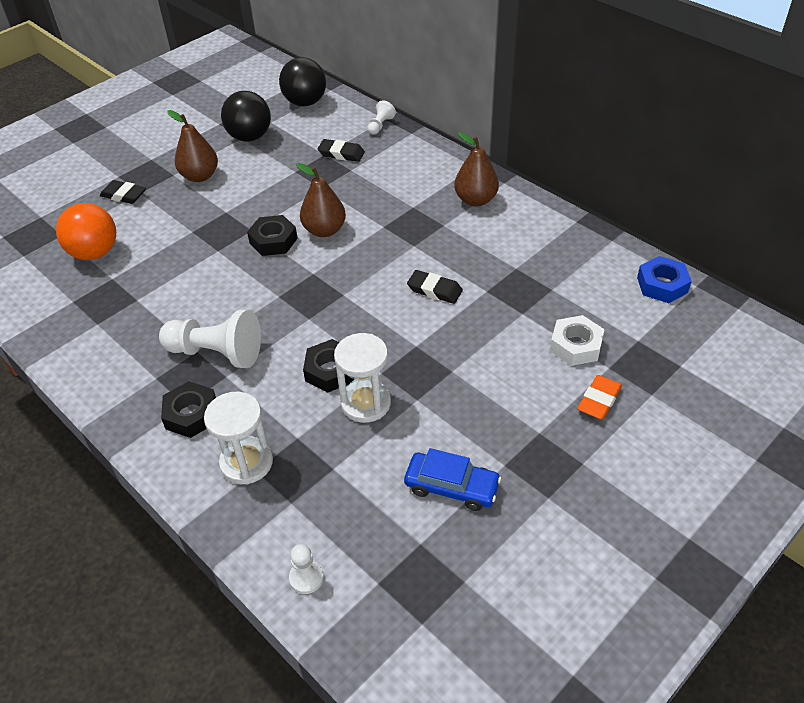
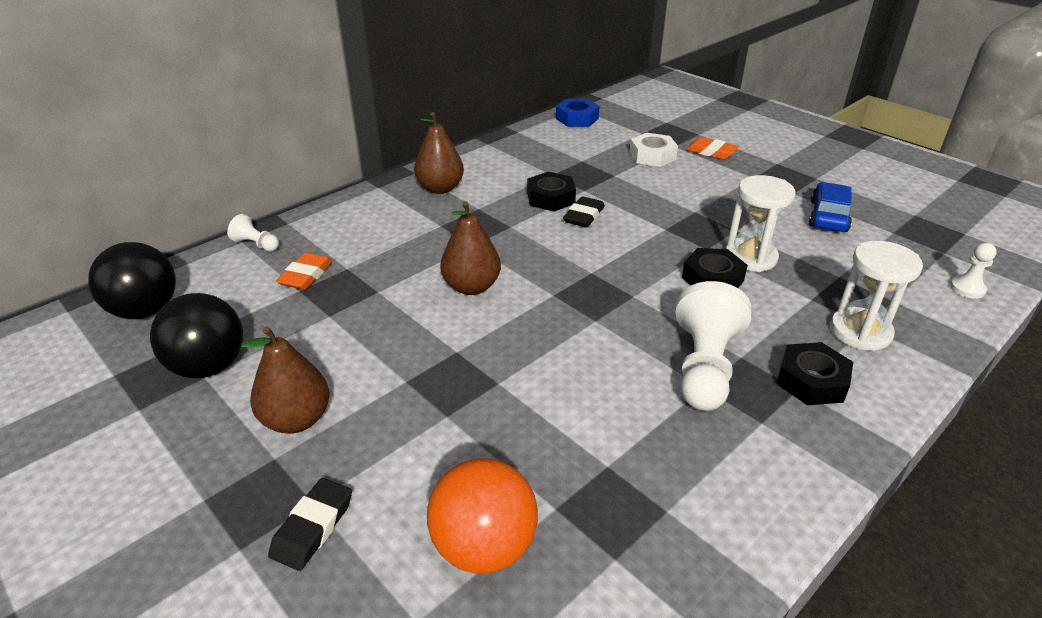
camera: 90 degrees left, 10 degrees down
black nut [247,215,298,256] -> black nut moved to [527,172,576,212]
black eraser [318,139,365,162] -> orange eraser [276,252,333,290]

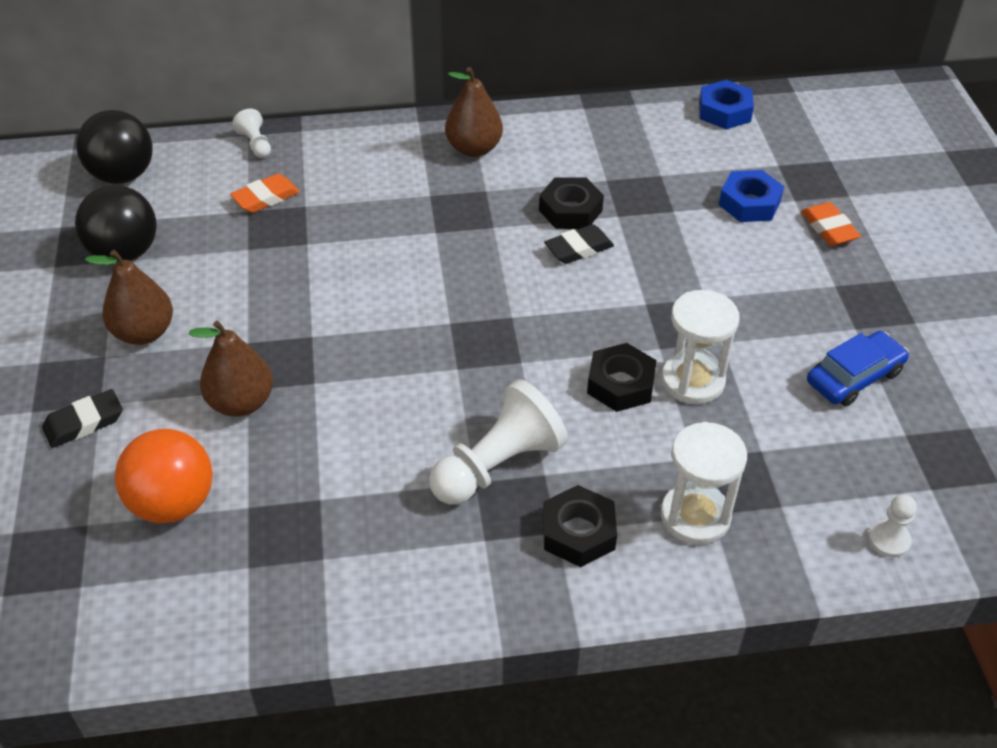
camera: 35 degrees right, 10 degrees up
brown pear [440,201,501,295] -> brown pear moved to [189,321,273,417]
white nut [629,133,678,167] -> blue nut [719,170,784,222]

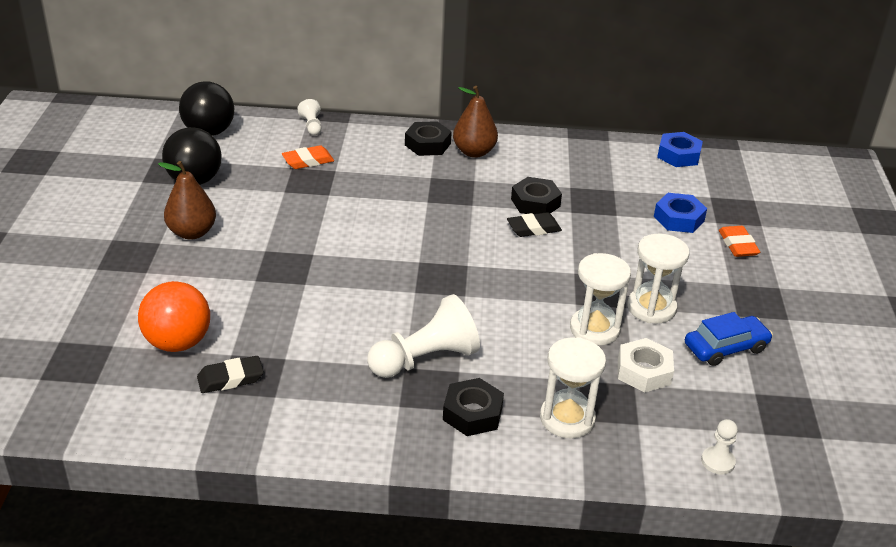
camera: 10 degrees right, 10 degrees down
black eraser [42,389,123,448] -> black eraser moved to [197,356,264,393]
brown pear [189,321,273,417] -> none
black nut [587,343,657,412] -> black nut moved to [405,121,452,156]
none -> white nut [618,338,674,393]
none -> white hourglass [627,234,689,323]

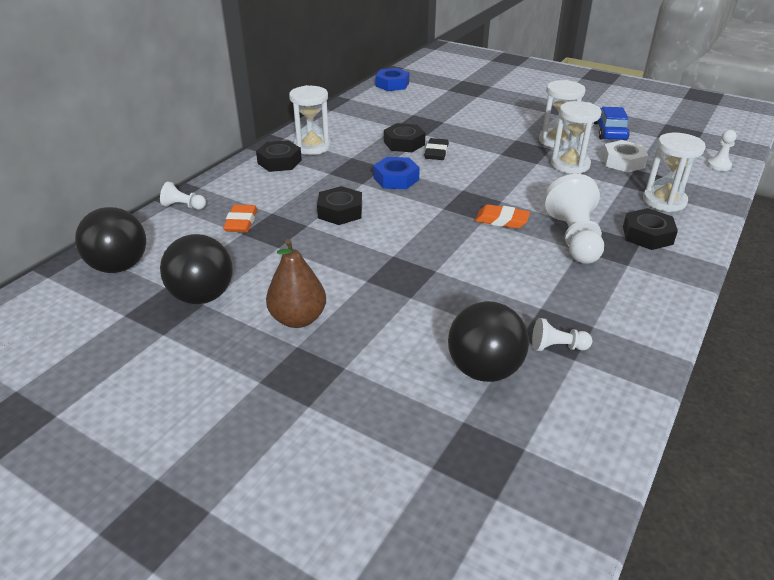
camera: 60 degrees left, 0 degrees up
orange ball [138,281,210,352] -> black ball [448,301,529,382]
black eraser [197,356,264,393] -> white pawn [532,318,592,351]
brown pear [453,86,498,158] -> white hourglass [289,85,331,155]
blue nut [654,193,707,233] -> blue nut moved to [373,157,420,189]
orange eraser [719,226,760,257] -> orange eraser moved to [475,204,530,229]
none -> black nut [317,186,362,225]

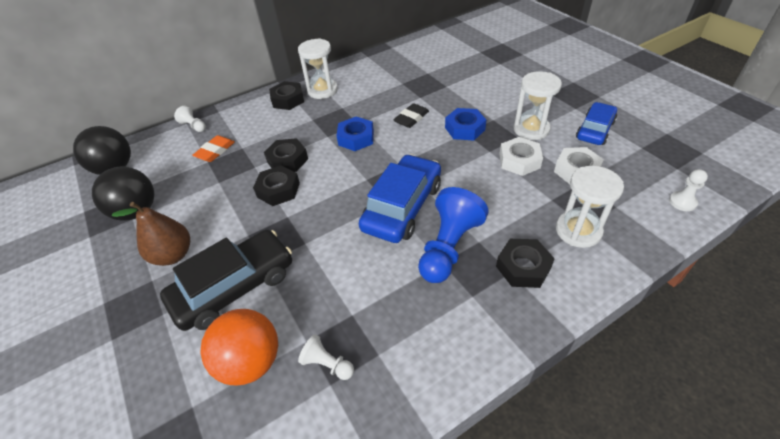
camera: 30 degrees right, 10 degrees up
blue nut [375,68,409,91] -> blue nut moved to [445,108,486,140]
black nut [384,123,425,152] -> black nut moved to [253,165,300,206]
black ball [448,301,529,382] -> orange ball [200,309,278,386]
orange eraser [475,204,530,229] -> blue car [359,154,441,243]
white pawn [544,174,604,264] -> blue pawn [418,187,489,283]
white hourglass [551,101,602,174] -> white nut [499,137,543,176]
none -> black car [160,230,292,331]

